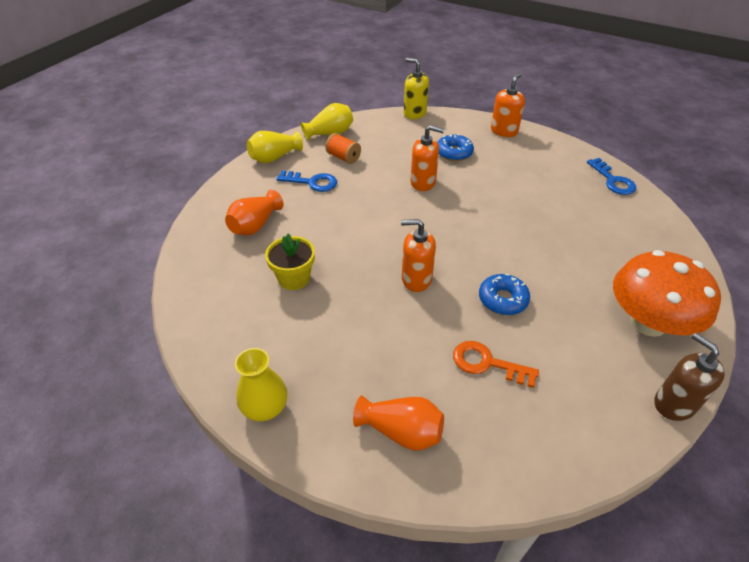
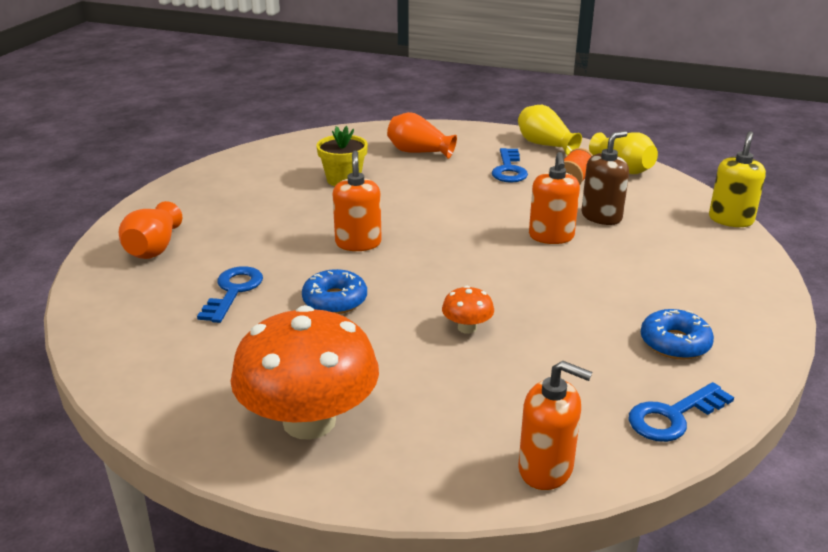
camera: 80 degrees right, 15 degrees down
yellow vase [235,348,287,421] -> none
blue donut [437,134,474,161] -> blue donut moved to [641,309,714,360]
orange key [453,341,539,388] -> blue key [197,266,263,323]
orange soap dispenser [491,73,525,137] -> orange soap dispenser moved to [518,361,592,490]
brown soap dispenser [655,333,725,421] -> brown soap dispenser moved to [581,131,629,225]
none -> orange mushroom [442,286,494,334]

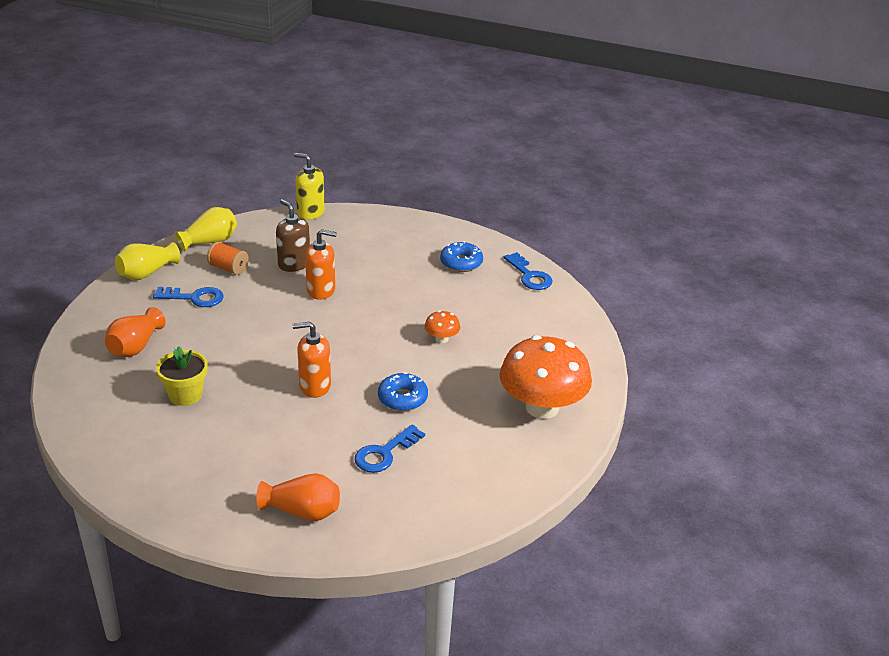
camera: 90 degrees left, 5 degrees up
blue key [197,266,263,323] -> blue key turned 60 degrees counterclockwise [355,425,425,473]
orange soap dispenser [518,361,592,490] -> none

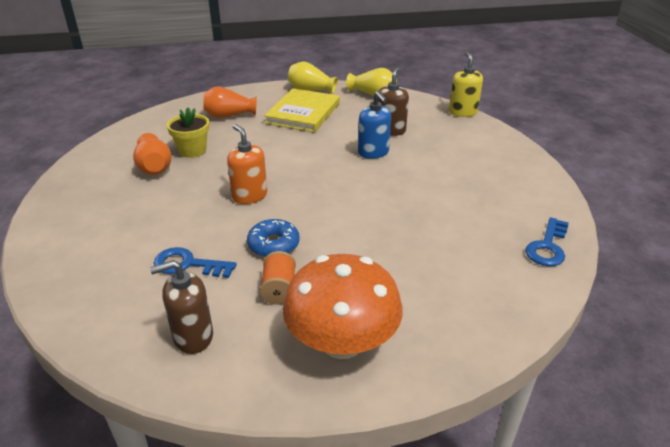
camera: 60 degrees right, 0 degrees up
blue key [153,287,224,307] -> yellow book [264,88,340,132]
orange spool [207,242,249,275] -> orange spool moved to [260,251,296,304]
orange vase [256,473,340,521] -> orange vase moved to [133,133,172,175]
orange soap dispenser [305,229,337,300] -> blue soap dispenser [358,91,391,159]
orange mushroom [424,310,460,343] -> none
blue donut [440,241,483,272] -> none
none -> brown soap dispenser [150,260,213,354]

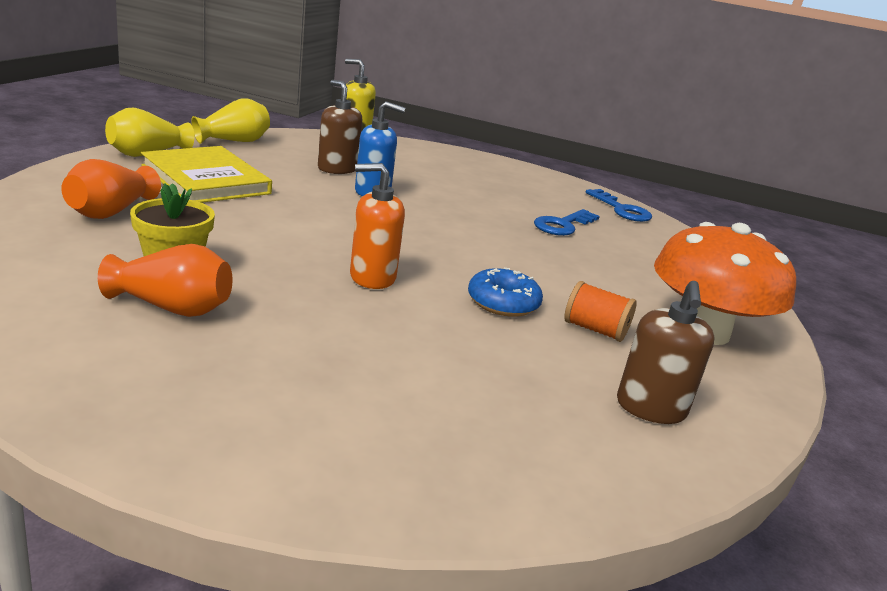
camera: 65 degrees left, 10 degrees down
blue key [154,247,237,278] -> blue key moved to [534,209,600,236]

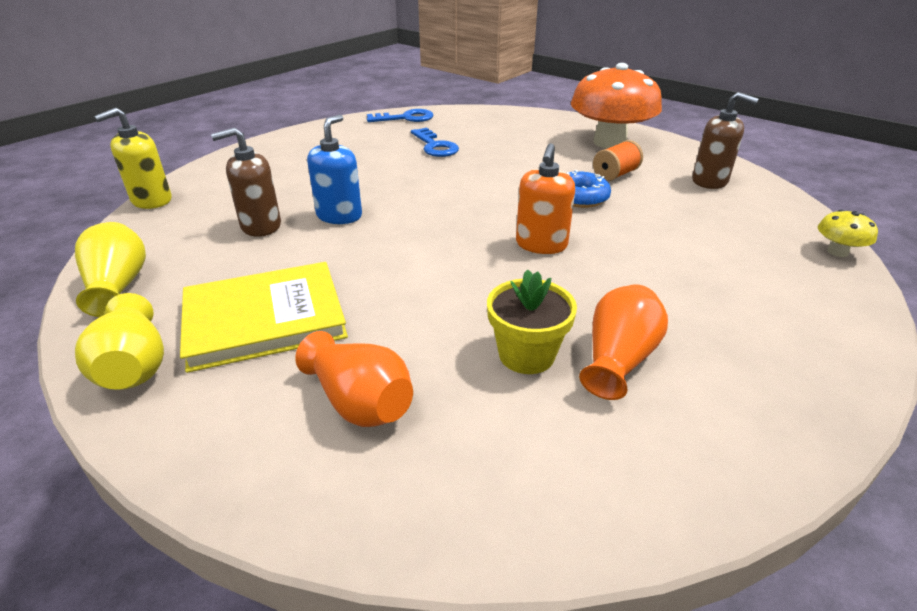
camera: 65 degrees left, 10 degrees up
none -> yellow mushroom [818,210,878,257]

